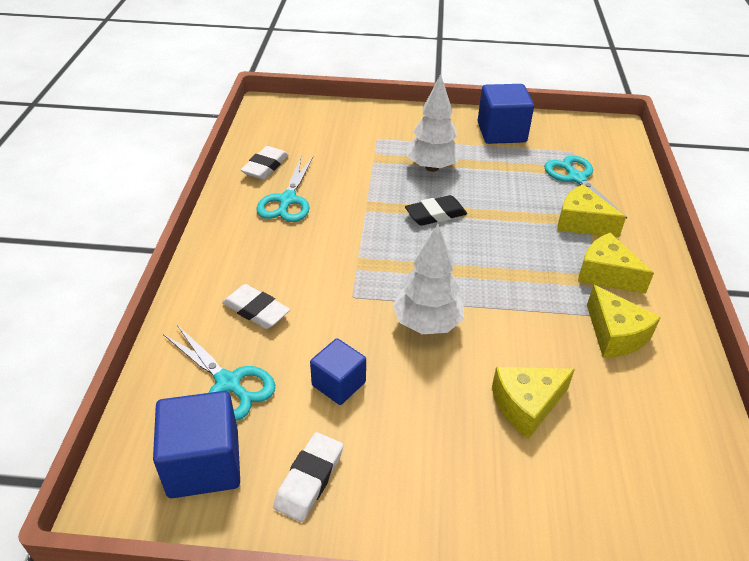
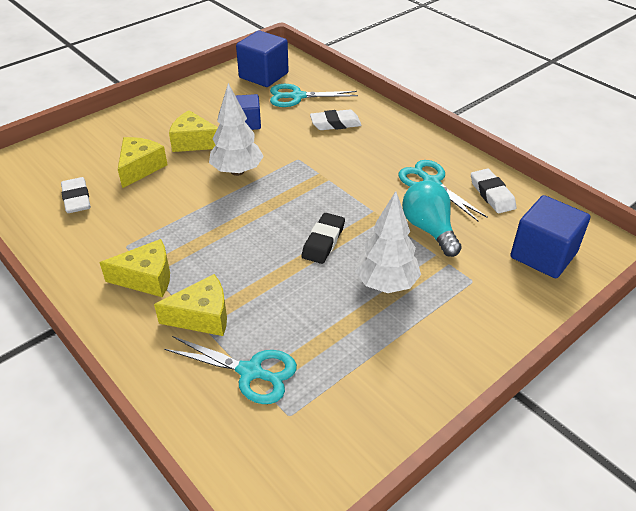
camera: 135 degrees right, 0 degrees up
white eraser [273,432,343,522] -> white eraser moved to [61,177,91,213]
blue cube [478,84,534,144] -> blue cube moved to [510,195,590,278]
yellow cheese [587,285,661,358] -> yellow cheese moved to [169,110,218,152]
none -> turquoise light bulb [402,181,462,257]

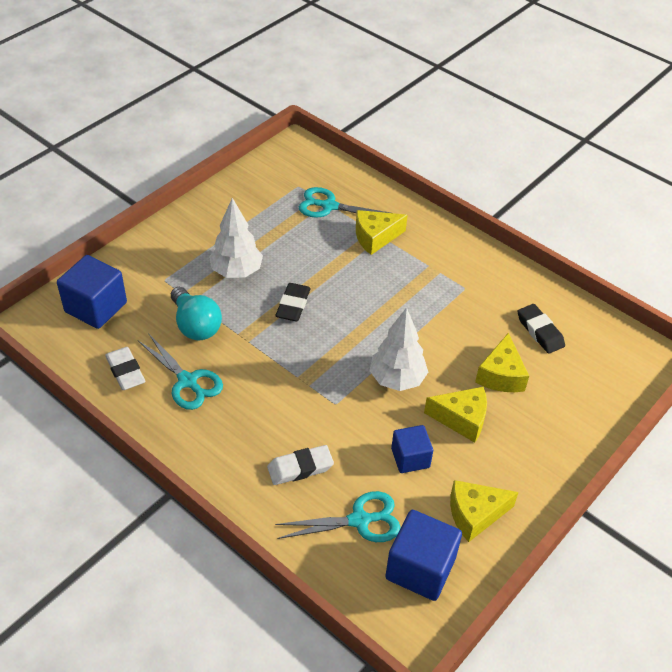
camera: 170 degrees right, 5 degrees up
white eraser [61,177,91,213] -> black eraser [518,304,565,354]
yellow cheese [99,239,170,297] -> yellow cheese moved to [450,480,519,542]

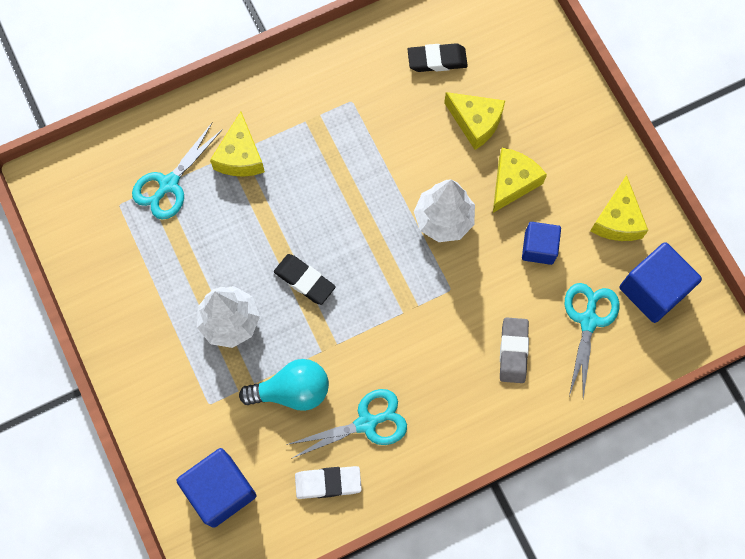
camera: 65 degrees left, 25 degrees up
white eraser [267,445,334,485] -> grey eraser [500,317,529,383]

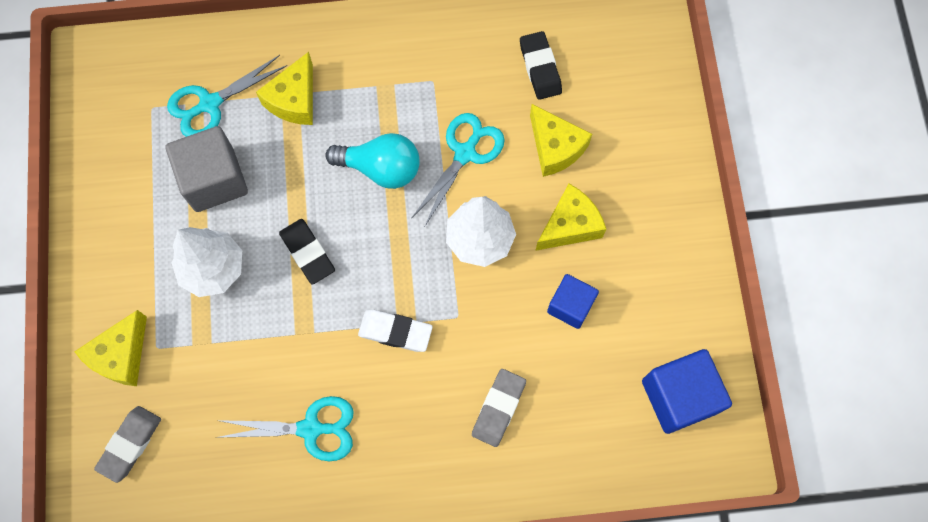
camera: 20 degrees right, 0 degrees up
blue cube [177,448,256,528] -> grey eraser [94,406,161,483]
turquoise light bulb [239,359,329,411] -> turquoise light bulb moved to [326,133,420,189]
white eraser [295,466,362,499] -> white eraser moved to [358,310,433,352]
black eraser [407,43,468,72] -> black eraser turned 60 degrees clockwise [520,31,562,100]
turquoise scissors [565,283,620,398] -> turquoise scissors moved to [411,113,505,226]
yellow cheese [590,175,648,241] -> yellow cheese moved to [74,310,147,386]
none -> grey cube [165,126,248,212]

